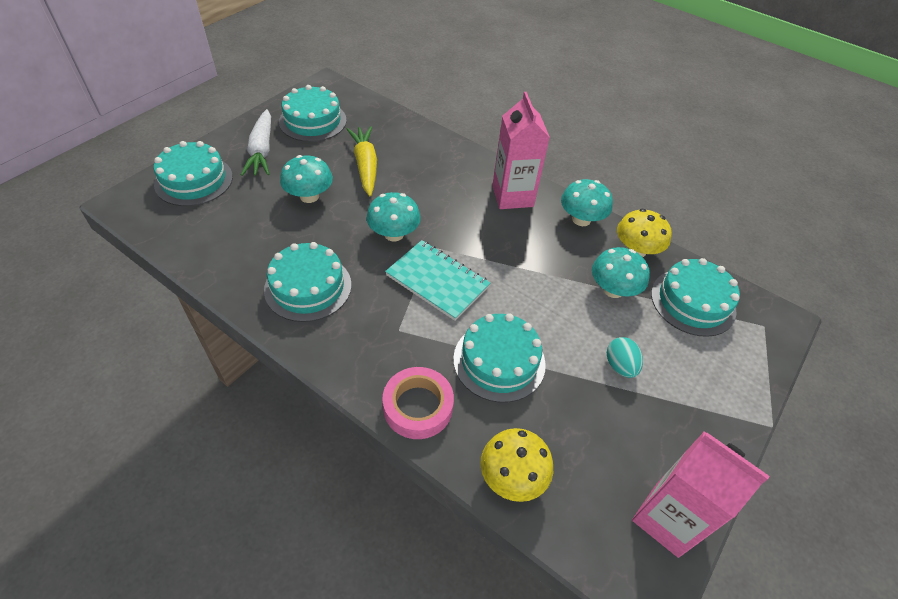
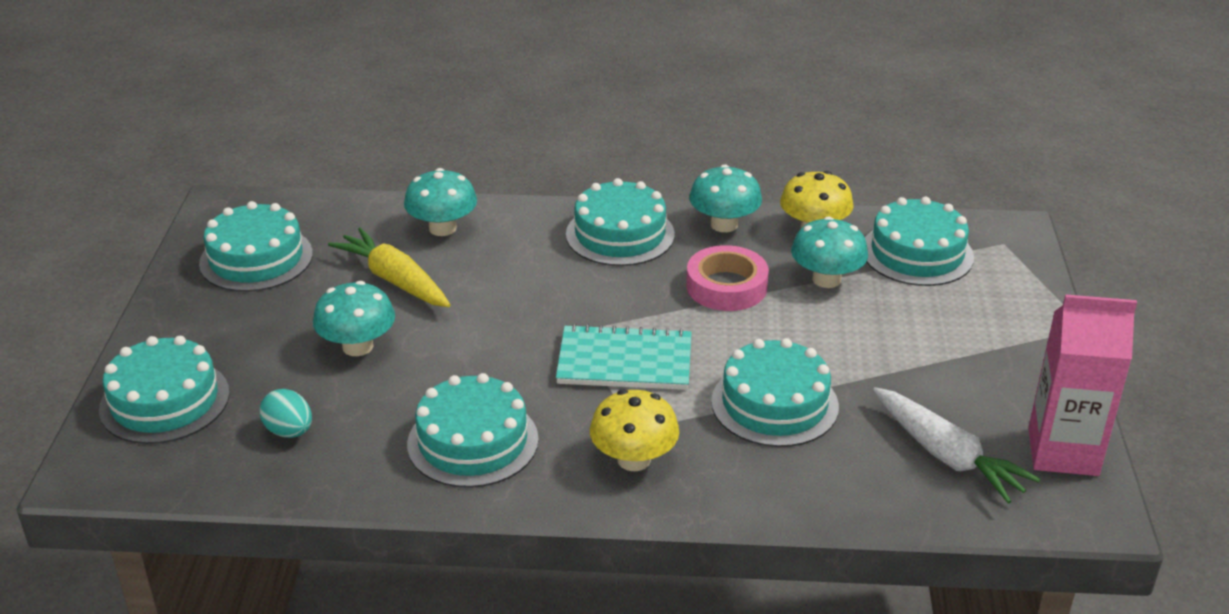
camera: 30 degrees left, 15 degrees down
white carrot [241,109,271,176] -> white carrot moved to [873,387,1040,504]
turquoise mushroom [366,192,421,241] -> turquoise mushroom moved to [404,168,477,236]
pink tape [382,367,454,439] -> pink tape moved to [686,245,769,311]
yellow mushroom [480,428,553,502] -> yellow mushroom moved to [590,389,679,471]
pink carton [492,92,550,209] -> turquoise cake [566,178,675,266]
turquoise egg [607,337,643,378] -> turquoise egg moved to [259,389,312,438]

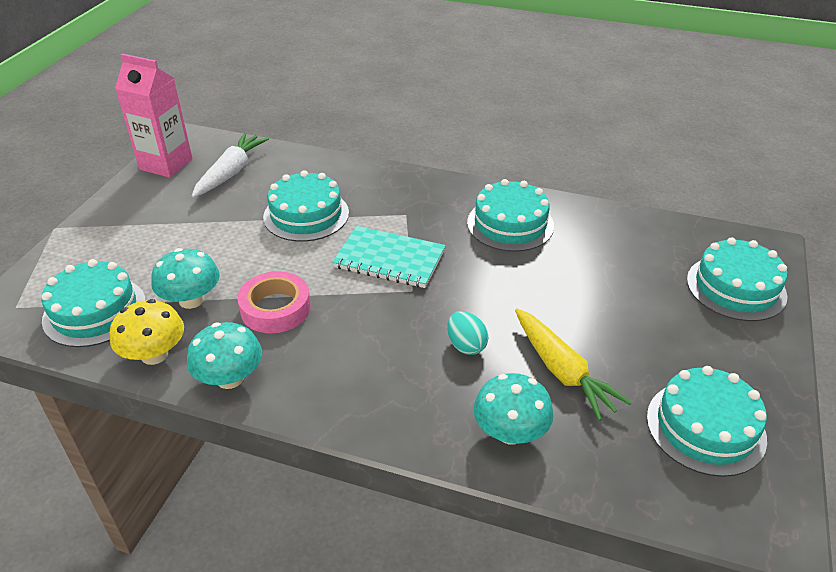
camera: 165 degrees left, 5 degrees up
turquoise egg [259,389,312,438] -> turquoise egg moved to [447,311,488,355]
turquoise mushroom [313,281,395,356] -> none
turquoise cake [566,178,675,266] -> none
yellow mushroom [590,389,679,471] -> none
white carrot [873,387,1040,504] -> white carrot turned 45 degrees clockwise [192,133,269,197]

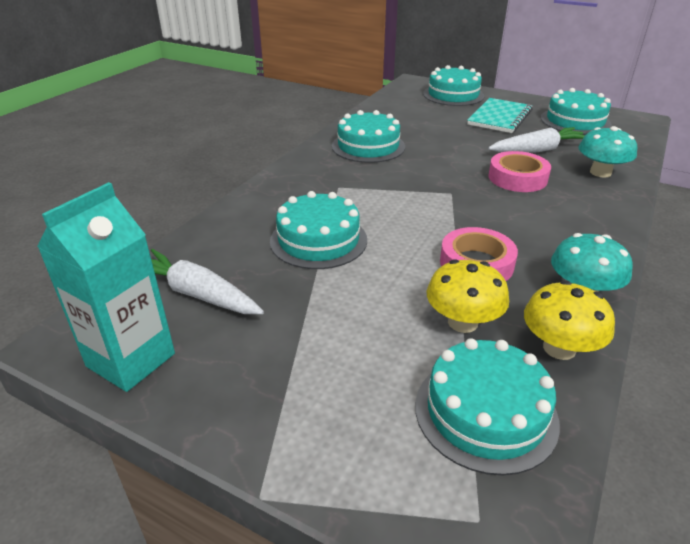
camera: 80 degrees left, 5 degrees down
pink carton [115,53,193,178] -> turquoise carton [37,182,175,392]
turquoise mushroom [151,248,220,309] -> yellow mushroom [427,259,509,333]
turquoise notebook [332,226,446,288] -> turquoise notebook moved to [467,98,533,133]
turquoise egg [447,311,488,355] -> pink tape [489,151,551,192]
yellow carrot [515,308,632,421] -> white carrot [488,127,585,153]

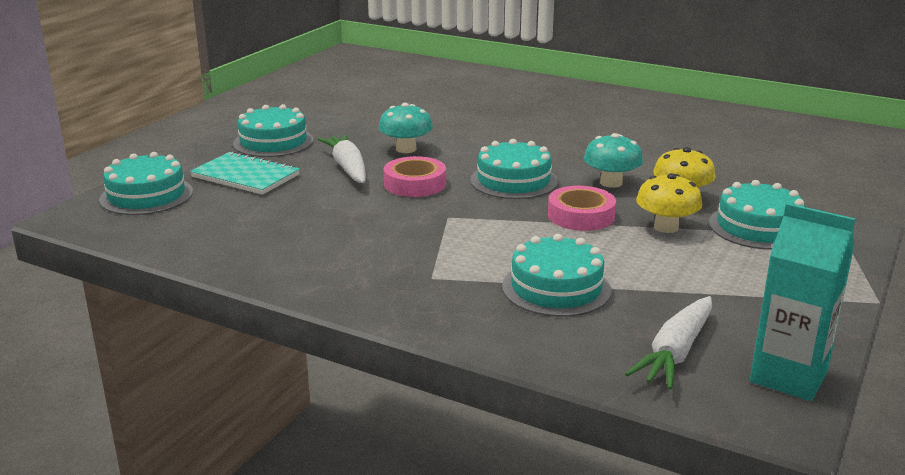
camera: 90 degrees left, 10 degrees down
turquoise cake [332,110,405,163] -> turquoise cake moved to [470,139,558,199]

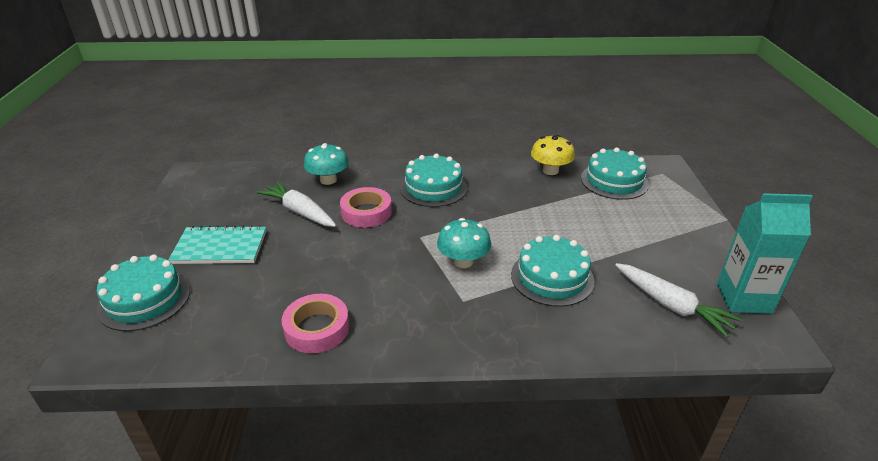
camera: 30 degrees left, 10 degrees up
turquoise cake [233,104,313,157] -> none
pink tape [548,186,616,231] -> pink tape moved to [281,294,349,353]
turquoise mushroom [584,133,643,188] -> turquoise mushroom moved to [437,218,491,268]
white carrot [625,296,712,390] -> white carrot turned 45 degrees counterclockwise [615,263,742,338]
yellow mushroom [636,173,703,233] -> none

